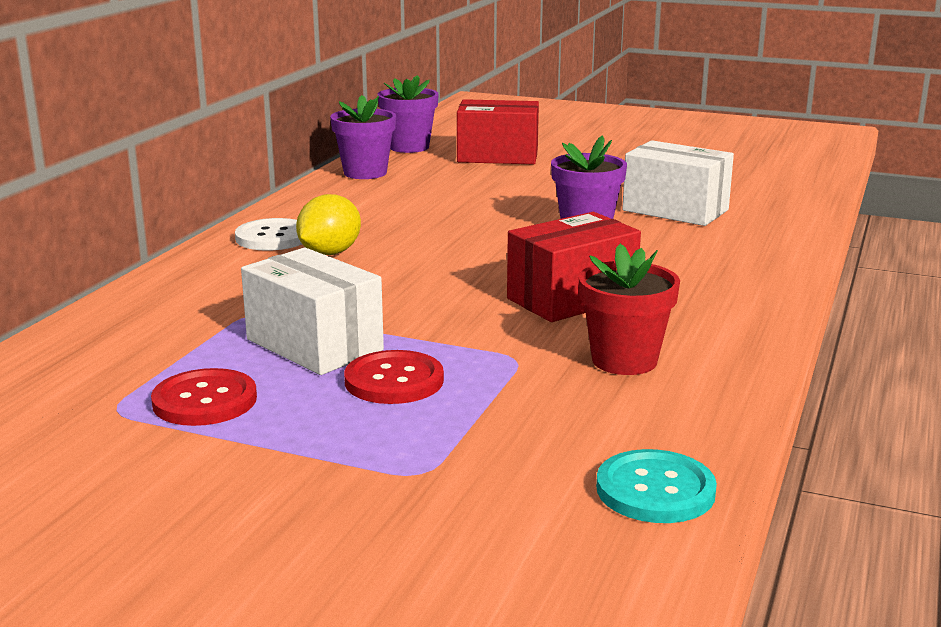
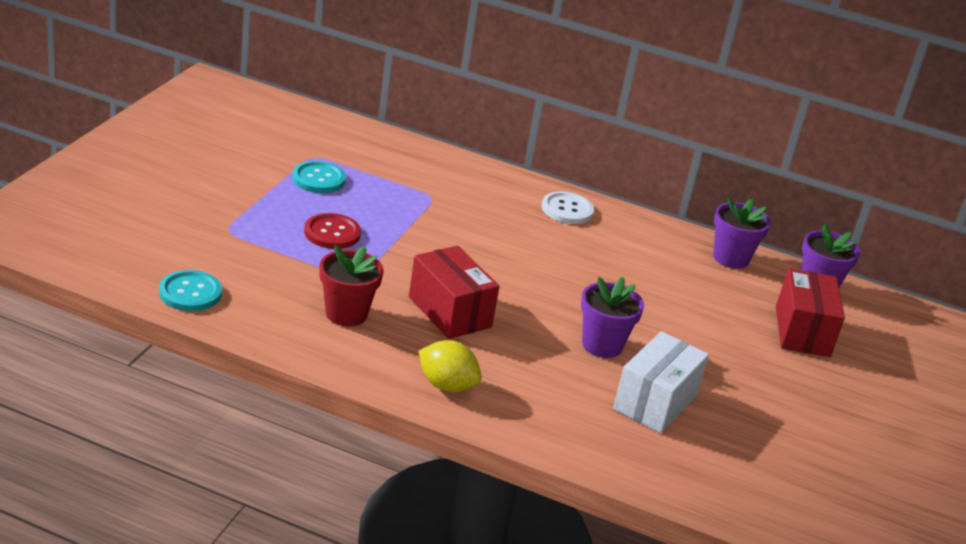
camera: 85 degrees right, 10 degrees up
red button [151,368,257,426] -> turquoise button [292,161,346,193]
white box [241,248,384,375] -> none
yellow lemon [296,194,361,255] -> yellow lemon moved to [418,340,482,392]

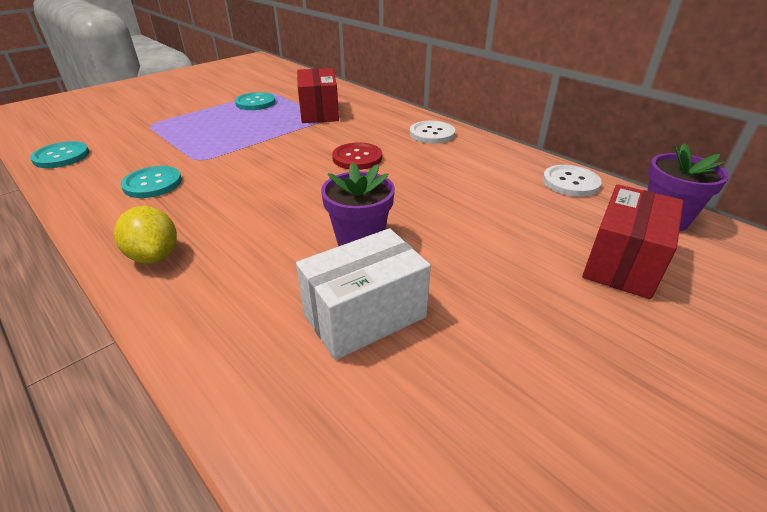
camera: 30 degrees right, 5 degrees up
red button [304,213,361,249] -> red button moved to [332,142,382,170]
red flower pot [319,245,384,327] -> turquoise button [121,166,182,198]
red box [409,246,500,339] -> red box moved to [297,68,339,123]
purple flower pot [713,197,771,269] -> white button [543,165,602,197]

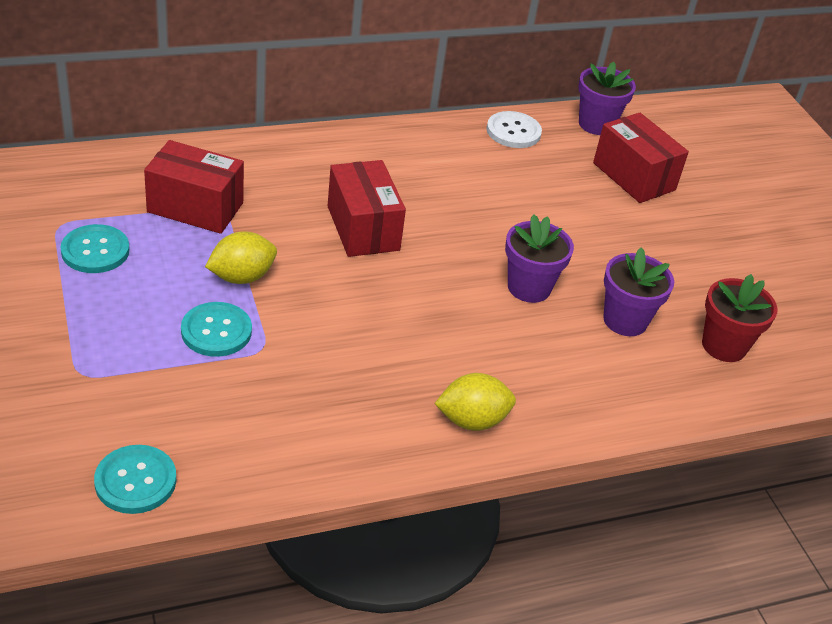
camera: 70 degrees left, 5 degrees up
turquoise button [121,166,182,198] -> turquoise button moved to [181,302,252,357]
white box [296,228,431,360] -> purple flower pot [603,247,674,336]
red button [332,142,382,170] -> red box [328,160,406,257]
white button [410,121,455,144] -> none
none -> yellow lemon [205,231,277,284]
none -> red flower pot [702,274,778,362]

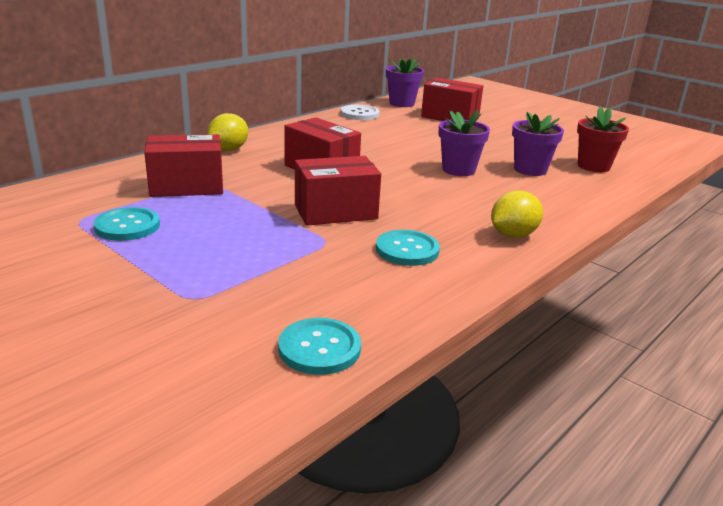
camera: 25 degrees left, 15 degrees down
turquoise button [181,302,252,357] -> turquoise button moved to [376,230,440,266]
yellow lemon [205,231,277,284] -> yellow lemon moved to [207,113,248,151]
none -> red box [295,156,381,226]

